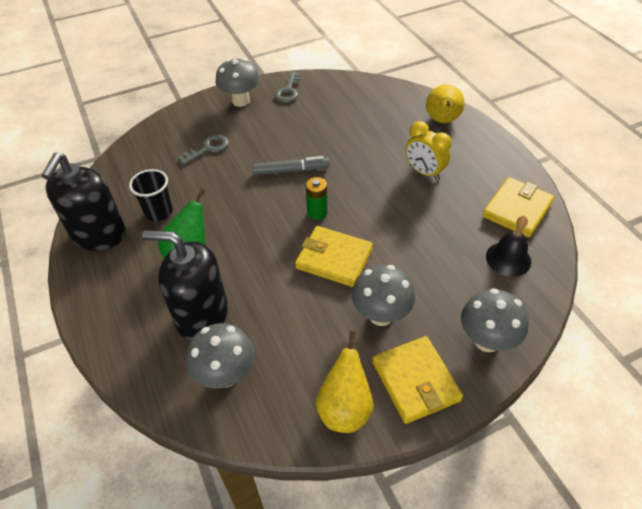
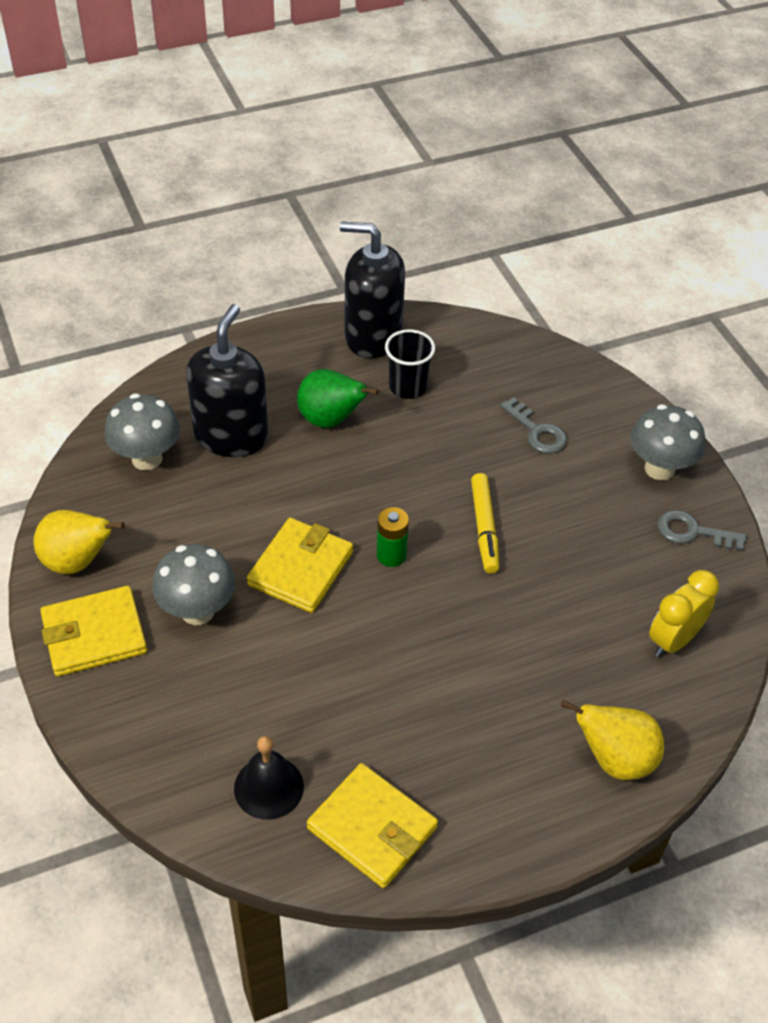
camera: 90 degrees right, 0 degrees up
grey marker [252,156,329,175] -> yellow marker [471,473,499,573]
yellow clock [405,121,451,180] -> yellow clock moved to [649,570,719,657]
grey mushroom [461,288,529,352] -> none

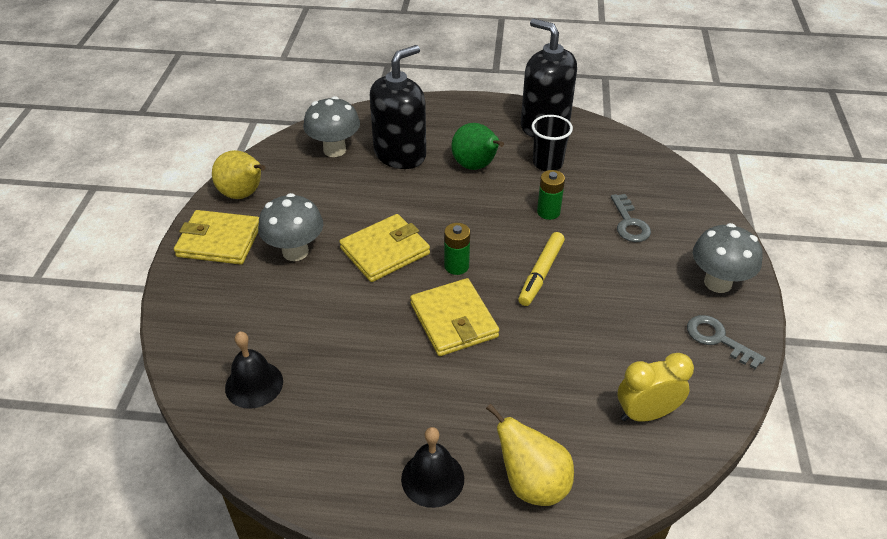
camera: 30 degrees right, 5 degrees down
yellow wallet [307,763,438,888] -> yellow wallet moved to [410,278,499,356]
none -> black bell [401,427,464,508]
none -> green battery [537,170,565,220]

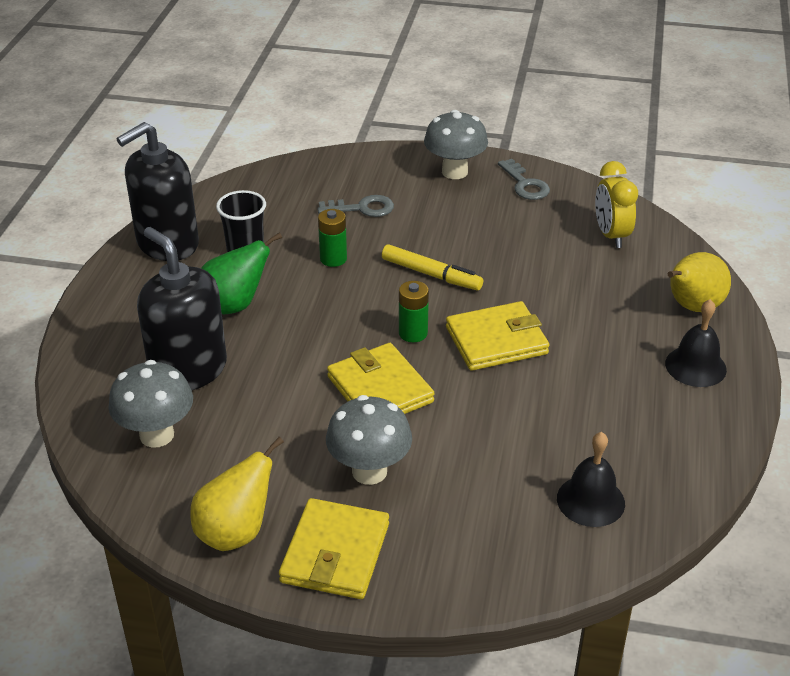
camera: 85 degrees left, 5 degrees down
grey key [687,315,766,369] -> grey key turned 75 degrees counterclockwise [498,159,550,200]

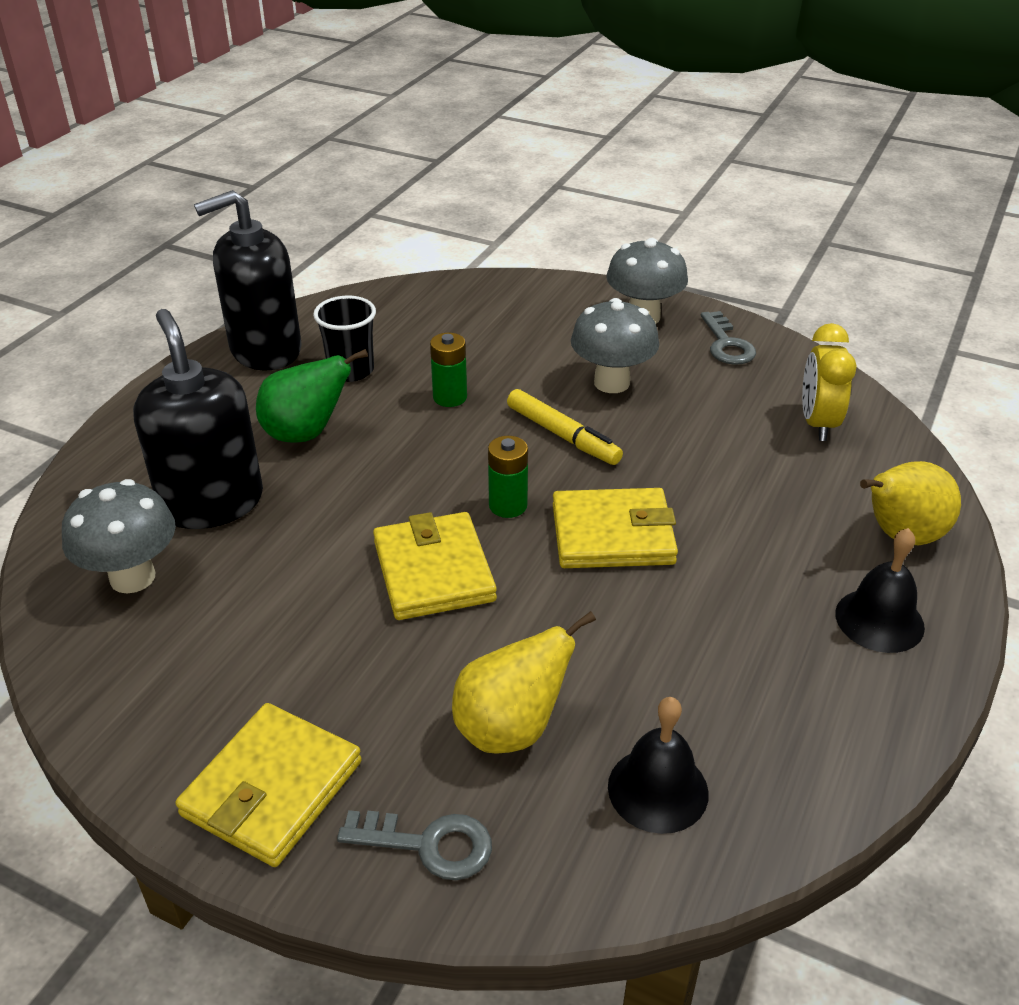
camera: 15 degrees right, 0 degrees up
yellow pear [190,437,284,551] -> yellow pear moved to [452,611,596,753]
grey key [318,195,394,217] -> grey key moved to [337,810,492,880]
grey mushroom [326,395,412,485] -> grey mushroom moved to [571,298,659,393]

